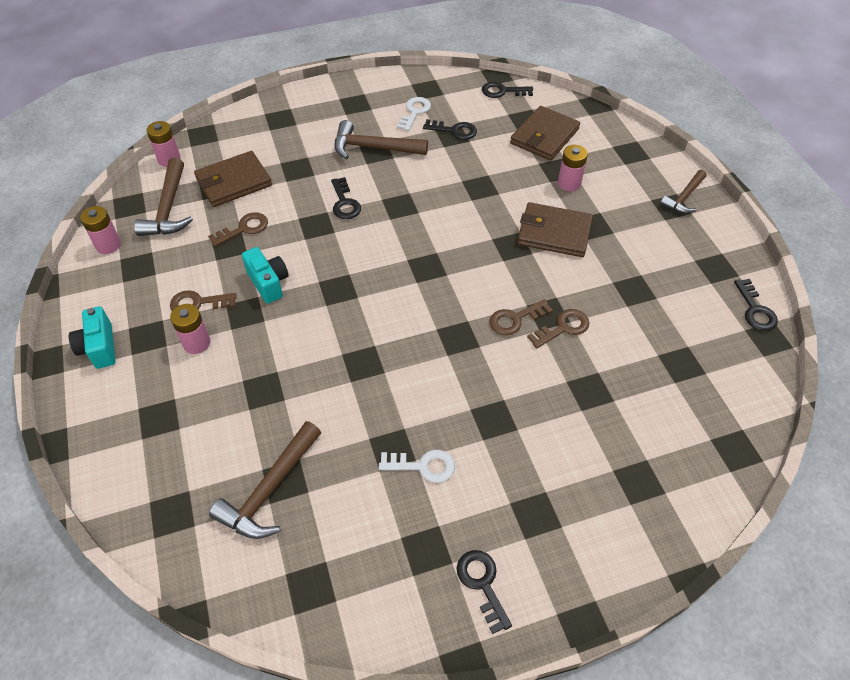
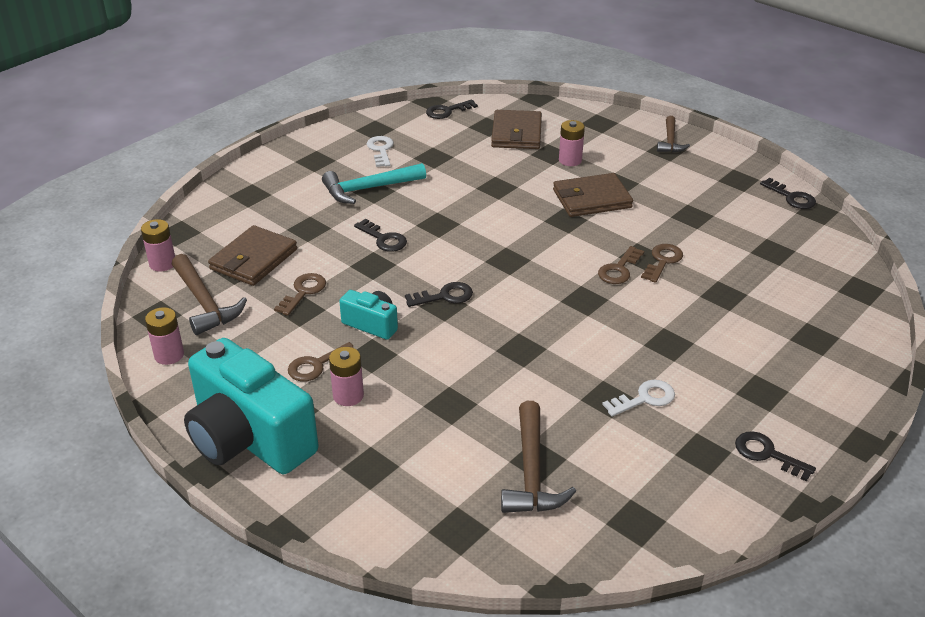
camera: 30 degrees left, 15 degrees down
turquoise camera [69,306,116,369] -> turquoise camera [184,338,319,474], size x2.14
brown hammer [334,120,428,159] -> turquoise hammer [322,163,426,204]
black key [423,119,477,140] -> black key moved to [405,282,473,307]

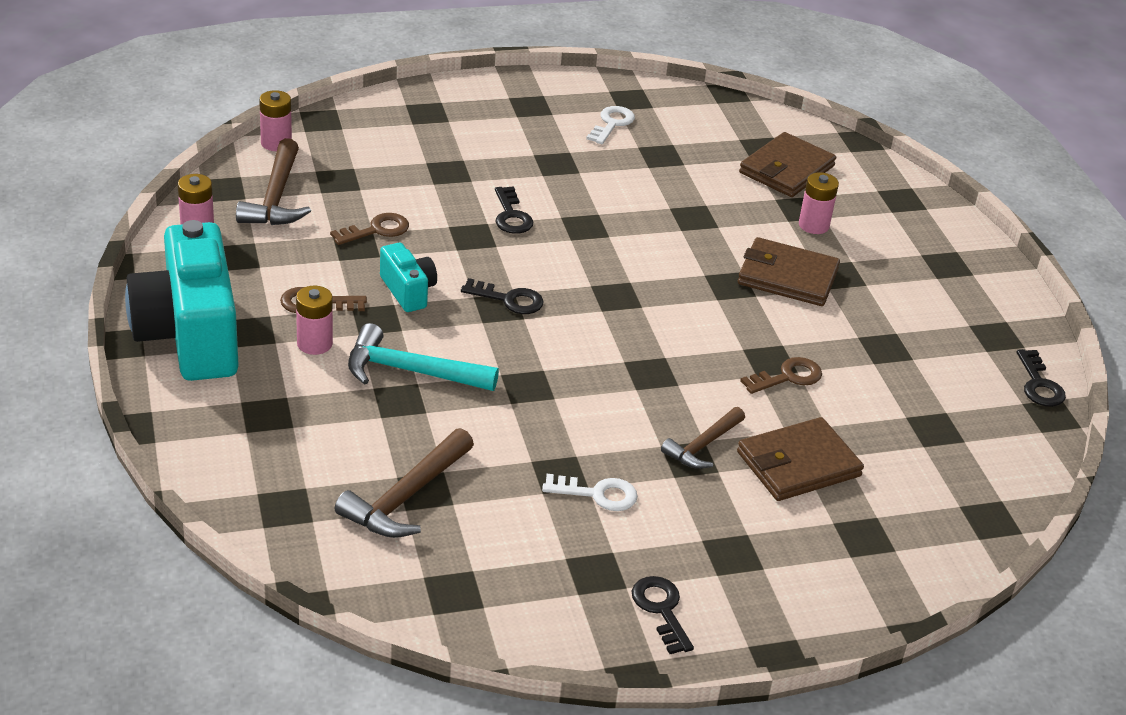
camera: 30 degrees right, 0 degrees up
brown wallet [208,225,297,286] -> brown wallet moved to [737,417,864,501]
turquoise hammer [322,163,426,204] -> turquoise hammer moved to [348,323,499,391]
black key [426,100,478,119] -> none
brown key [598,246,644,284] -> none
brown hammer [657,116,690,152] -> brown hammer moved to [661,407,745,469]

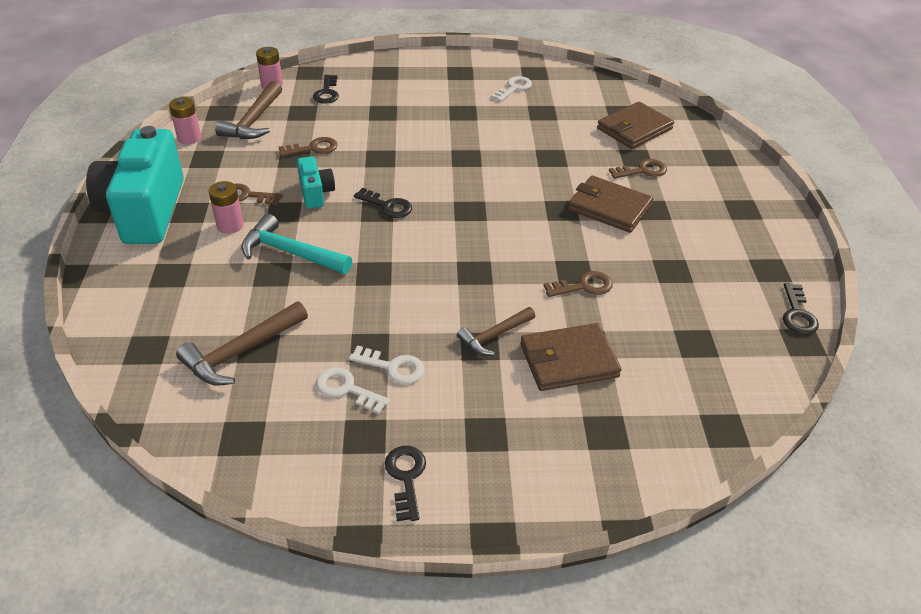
camera: 15 degrees right, 5 degrees up
black key [495,186,533,234] -> black key moved to [313,75,339,104]
pink battery [799,172,839,234] -> brown key [609,159,667,179]
none -> white key [316,367,390,414]

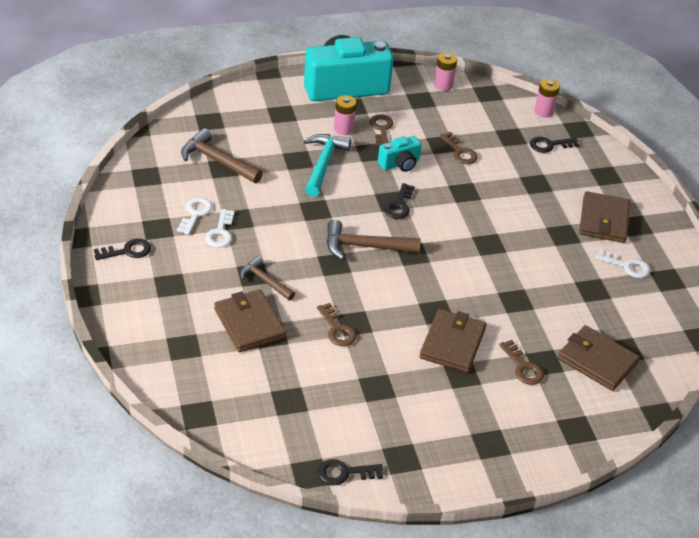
camera: 75 degrees right, 0 degrees up
brown hammer [215,81,282,139] -> brown hammer moved to [327,219,421,260]
none -> brown wallet [579,191,630,243]

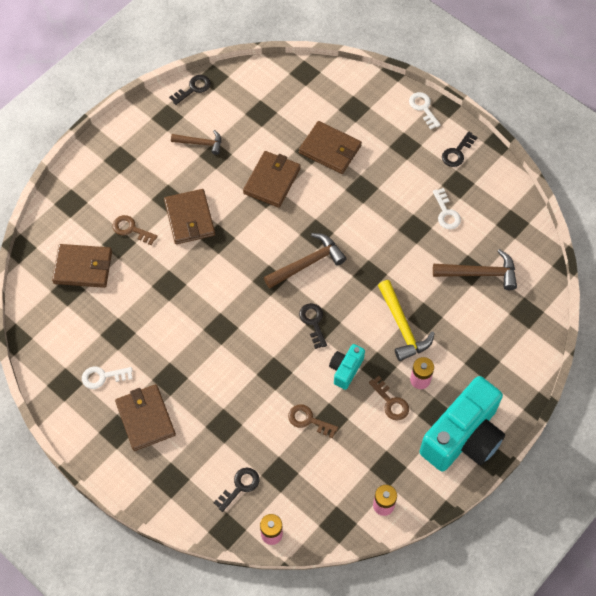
camera: 150 degrees right, 20 degrees up
white key [205,209,235,248] -> white key moved to [409,92,441,129]
brown hammer [240,256,295,301] -> brown hammer moved to [171,130,221,155]
turquoise hammer [304,134,351,197] -> yellow hammer [378,280,435,361]
brown key [317,303,357,346] -> brown wallet [243,151,301,208]

